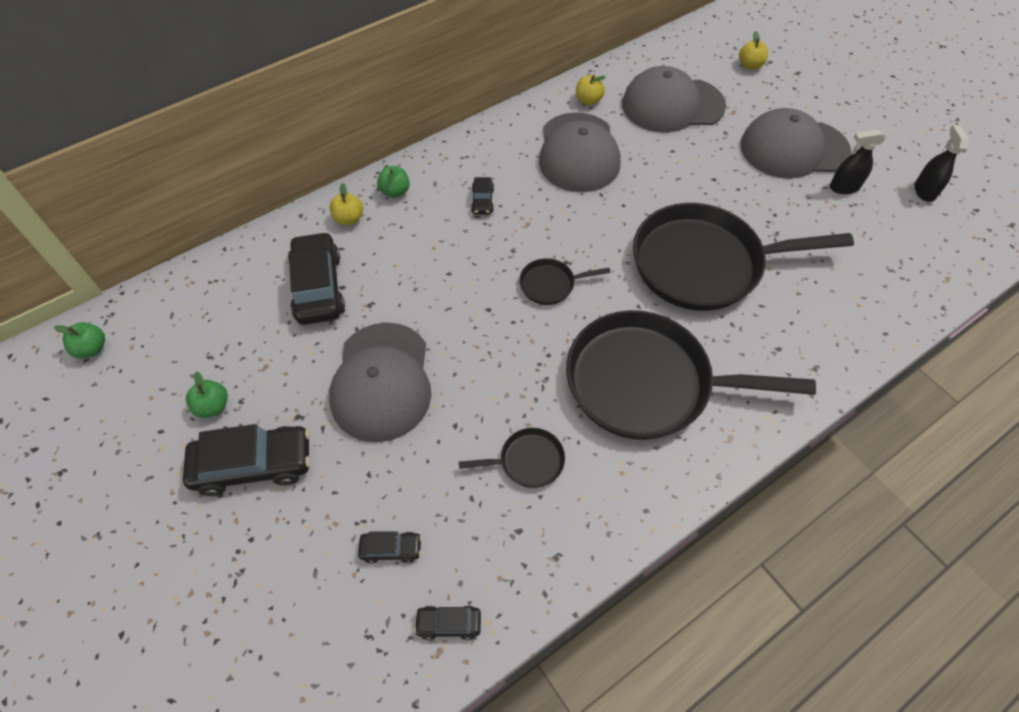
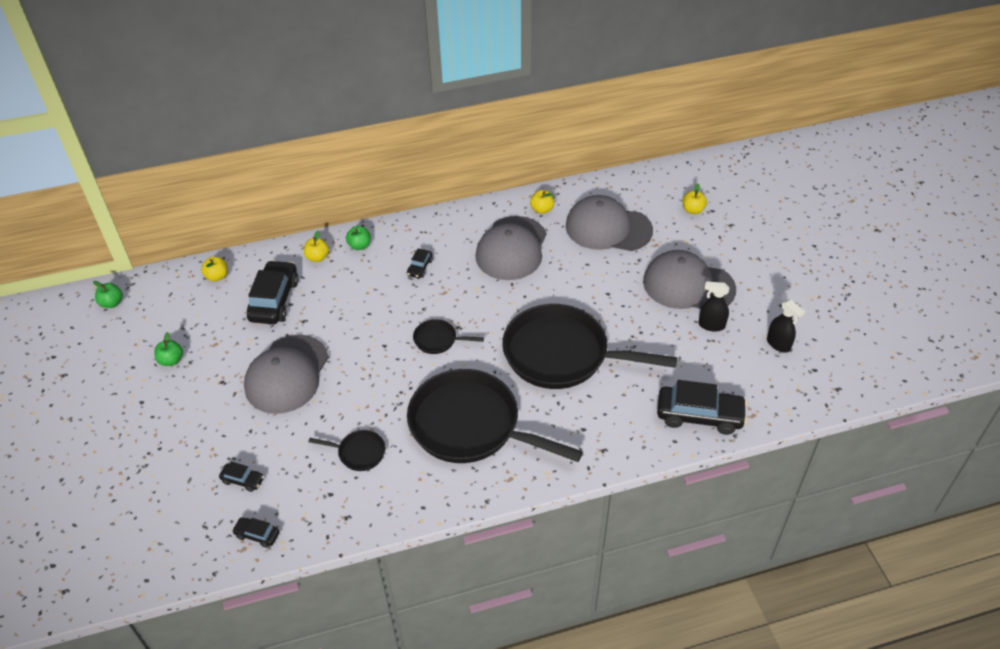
camera: 20 degrees right, 10 degrees down
black car [183,424,310,496] -> black car moved to [657,380,747,435]
black spray bottle [914,125,969,202] -> black spray bottle turned 120 degrees clockwise [767,299,805,353]
none -> yellow apple [201,257,227,282]

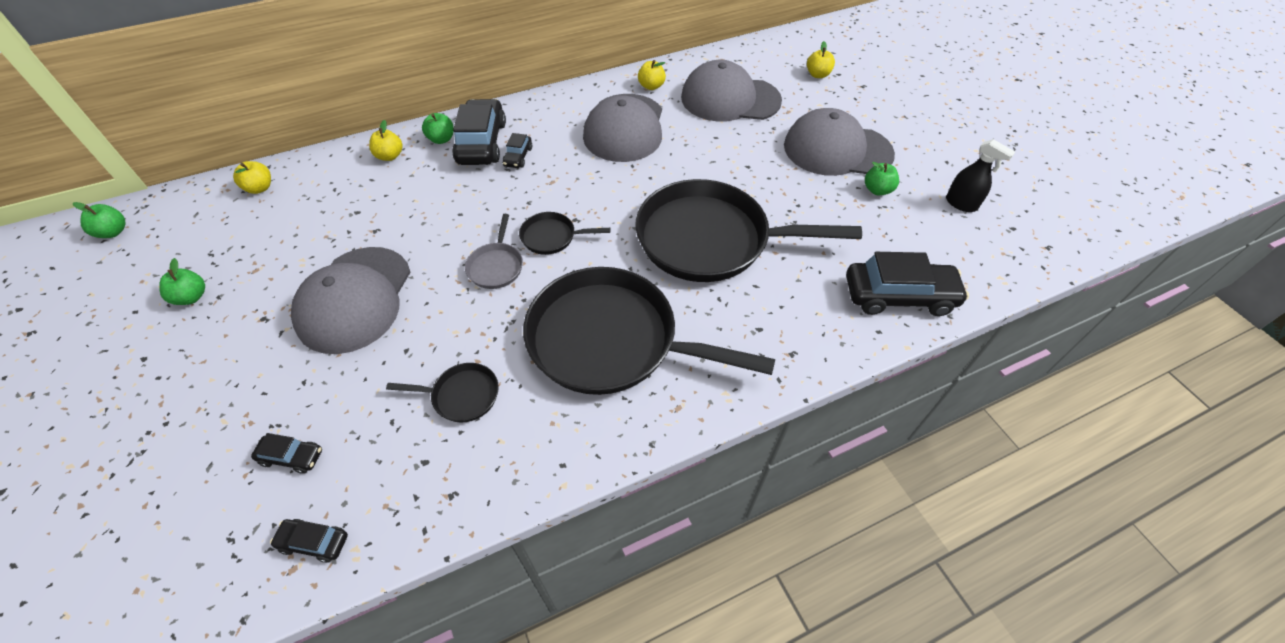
camera: 10 degrees left, 5 degrees up
black car [247,260,299,324] -> black car moved to [452,99,506,165]
black spray bottle [699,281,729,332] -> green apple [865,162,899,195]
none -> grey pan [465,214,523,289]

